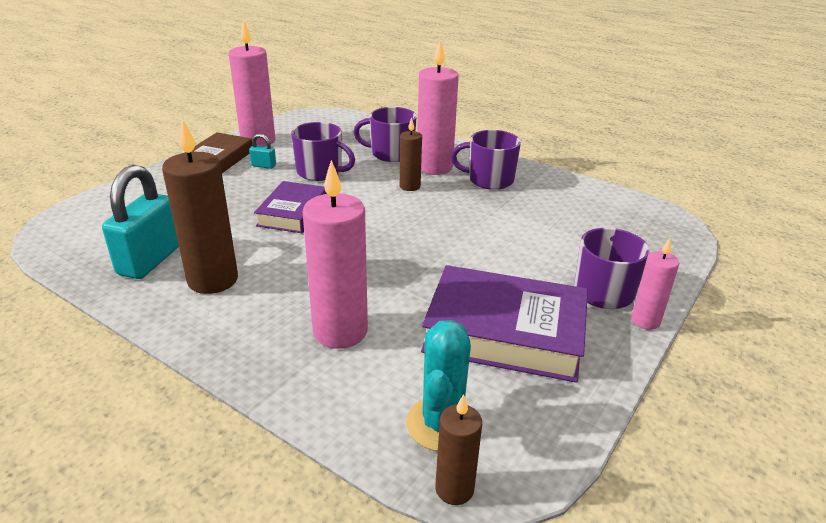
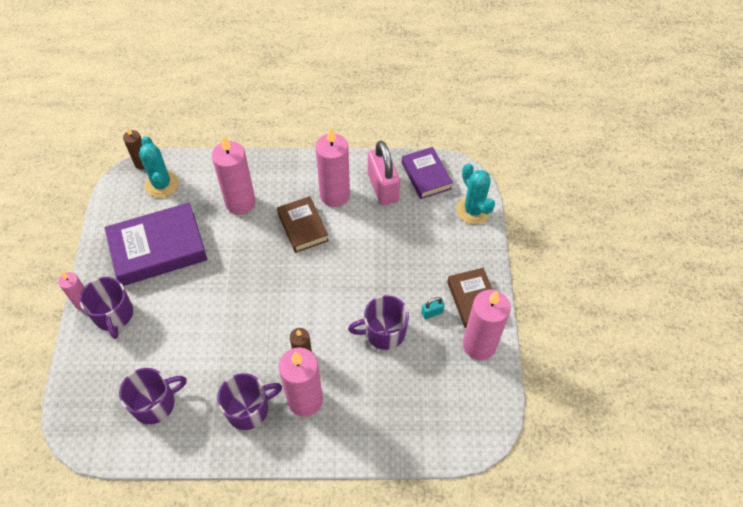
camera: 145 degrees right, 25 degrees up
turquoise padlock [102,165,179,279] -> pink padlock [368,140,400,205]
brown candle [162,119,238,294] -> pink candle [316,128,350,207]
purple book [254,181,327,233] -> purple book moved to [402,147,453,199]
purple mug [353,107,417,162] -> purple mug moved to [119,368,187,424]
none -> brown book [277,196,329,253]
none -> turquoise cactus [456,163,495,224]

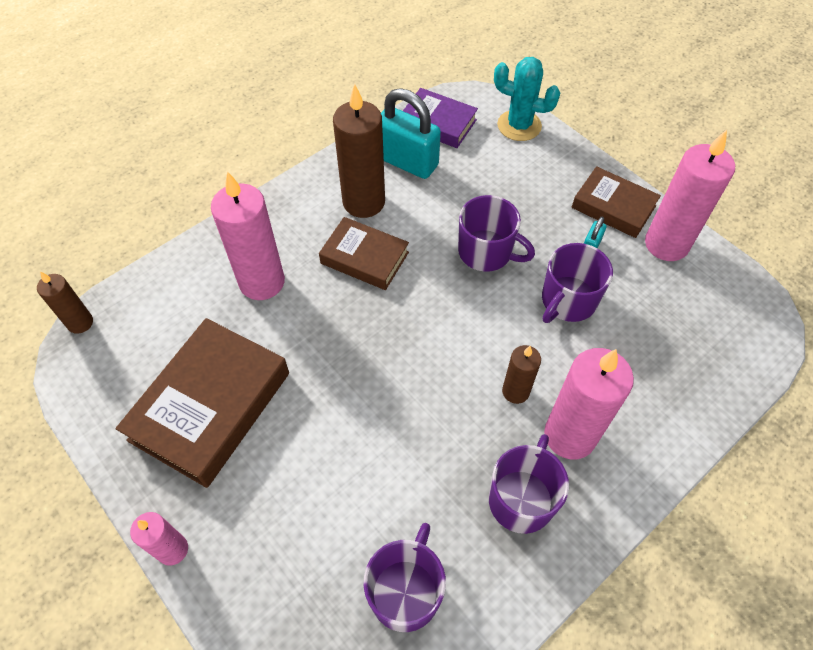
camera: 40 degrees left, 0 degrees up
purple mug [80,277,133,339] -> purple mug moved to [458,195,535,272]
purple book [105,202,207,286] -> brown book [116,318,289,488]
turquoise cactus [139,136,179,198] -> none
pink candle [316,128,350,207] -> brown candle [333,84,385,218]
pink padlock [368,140,400,205] -> turquoise padlock [381,88,441,179]

